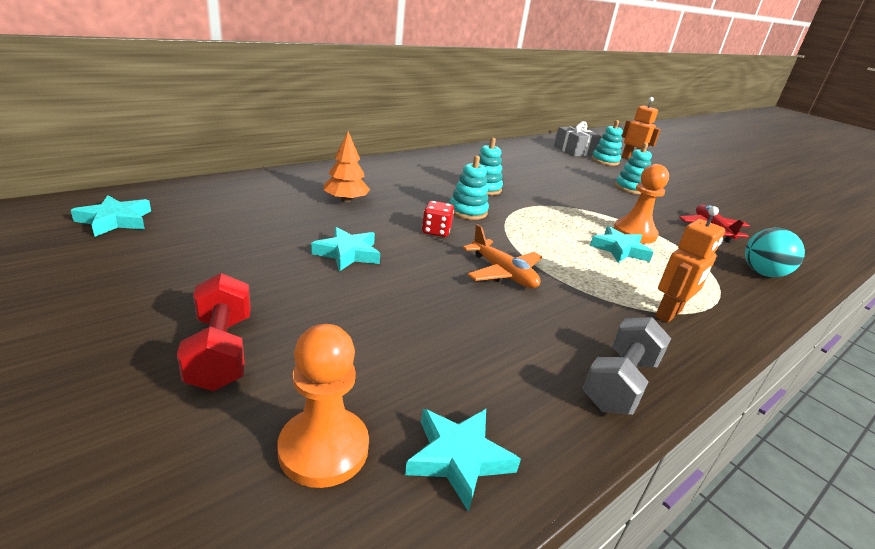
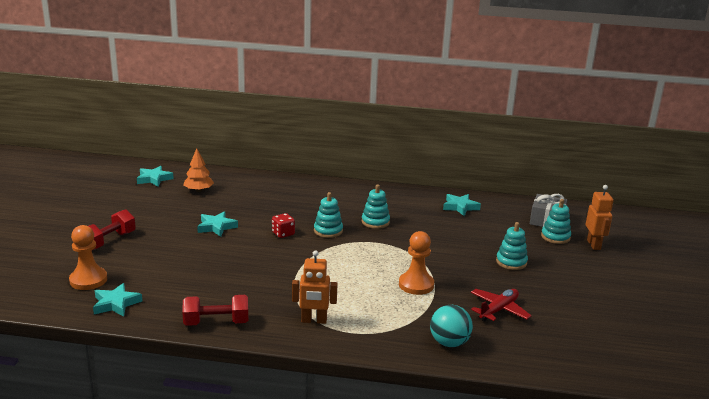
camera: 50 degrees right, 5 degrees down
orange tree [324,131,370,203] -> orange tree moved to [183,148,214,192]
orange plane [463,224,542,288] -> none
grey dumbbell [582,317,671,415] -> red dumbbell [182,295,248,326]
turquoise star [590,226,654,263] -> turquoise star moved to [443,194,481,216]

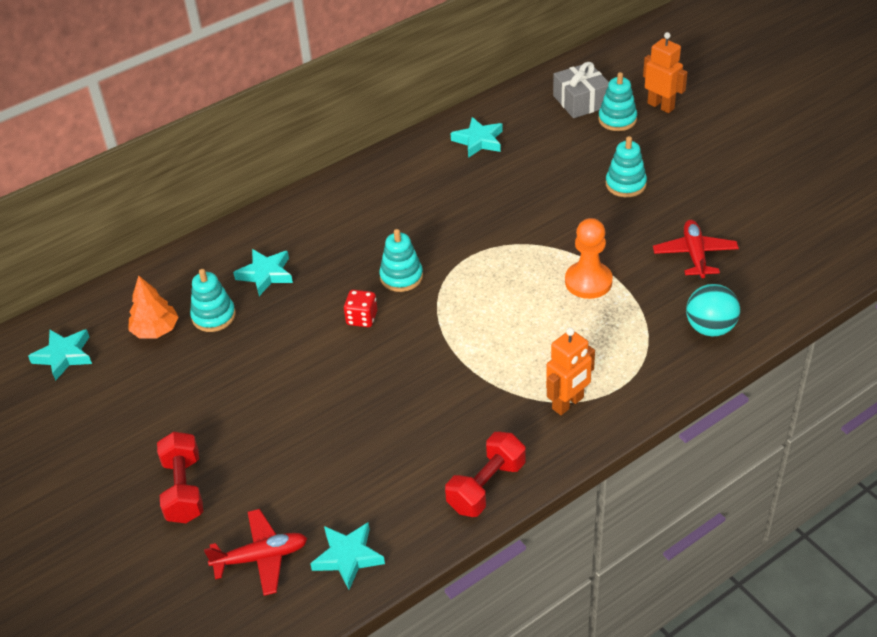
camera: 40 degrees left, 20 degrees up
orange pawn [69,225,107,290] -> red plane [204,509,307,596]
turquoise star [197,211,238,237] -> turquoise star moved to [233,249,293,296]
turquoise stacking toy [362,184,390,229] -> turquoise stacking toy moved to [190,269,236,332]

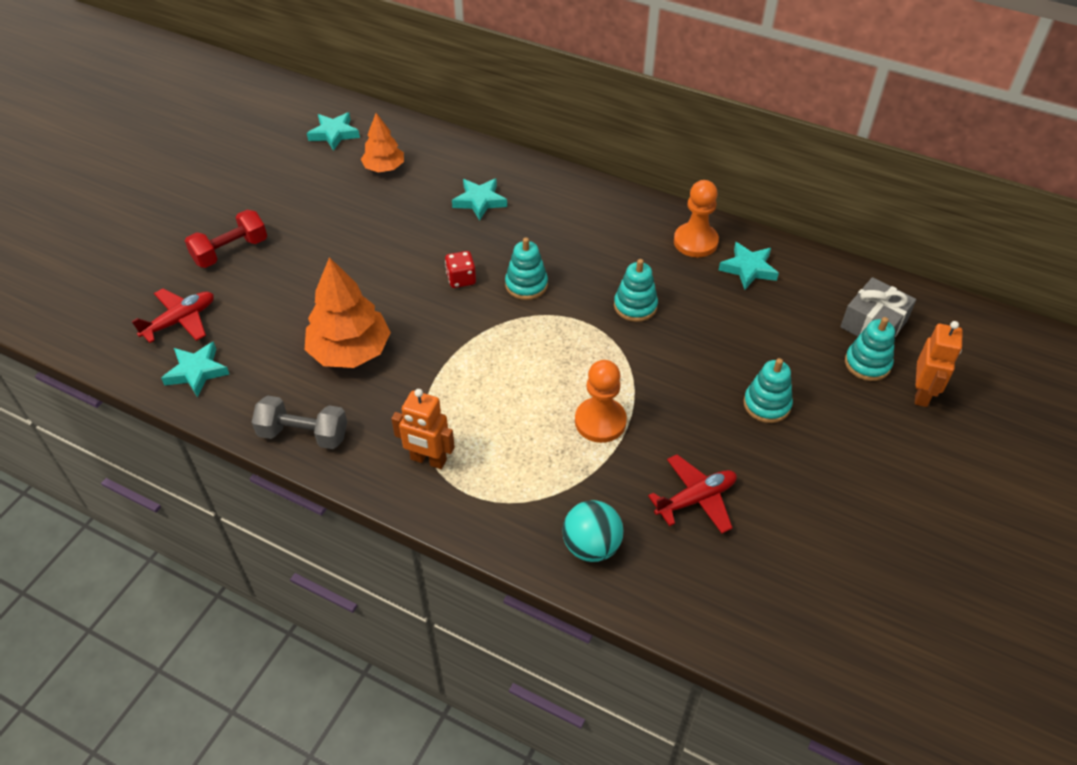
camera: 60 degrees right, 5 degrees up
turquoise stacking toy [190,269,236,332] -> turquoise stacking toy moved to [614,259,658,322]
red plane [204,509,307,596] -> red plane turned 90 degrees counterclockwise [131,288,214,343]
red dumbbell [445,432,526,517] -> grey dumbbell [252,395,347,449]
none -> orange tree [305,257,391,368]
none -> orange pawn [674,180,719,257]

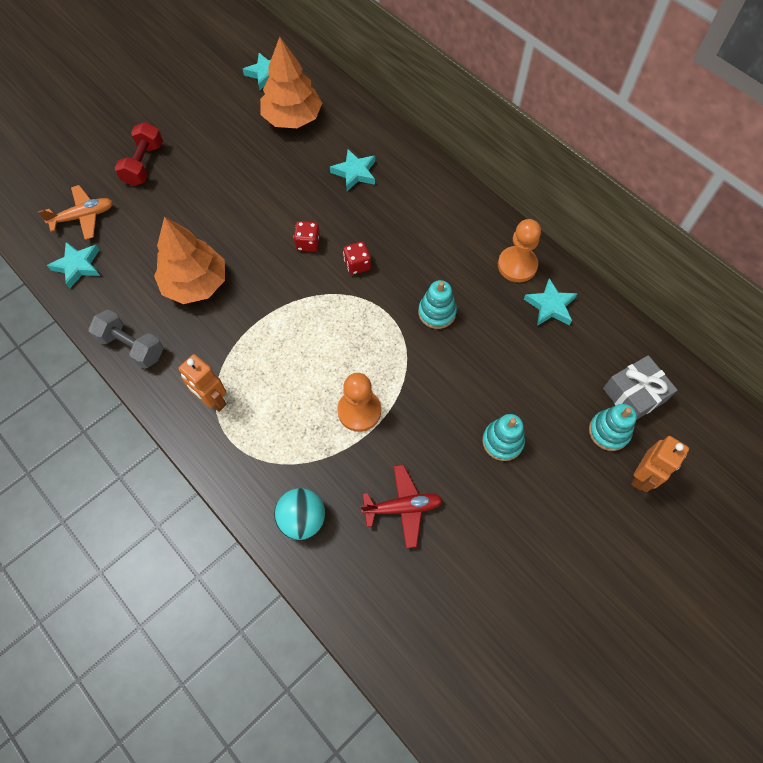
camera: 20 degrees right, 15 degrees up
red plane [131,288,214,343] -> orange plane [38,185,113,240]
red dumbbell [185,210,267,268] -> red dumbbell turned 60 degrees counterclockwise [114,122,163,186]
orange tree [361,113,404,172] -> orange tree [260,37,322,128], size x1.65
turquoise stacking toy [505,238,548,300] -> red dice [343,241,371,275]

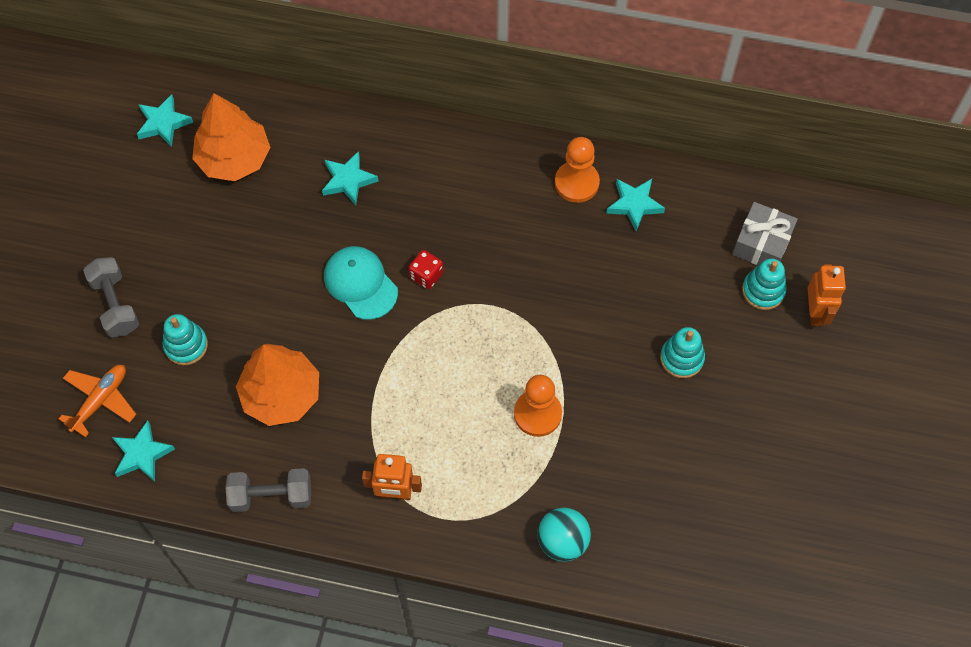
camera: 35 degrees left, 0 degrees up
red dumbbell [114,122,163,186] -> grey dumbbell [83,257,139,337]
red dice [294,221,320,252] -> turquoise cap [324,246,398,320]
red plane [361,464,443,548] -> none
turquoise stacking toy [418,280,457,329] -> turquoise stacking toy moved to [162,314,208,365]

